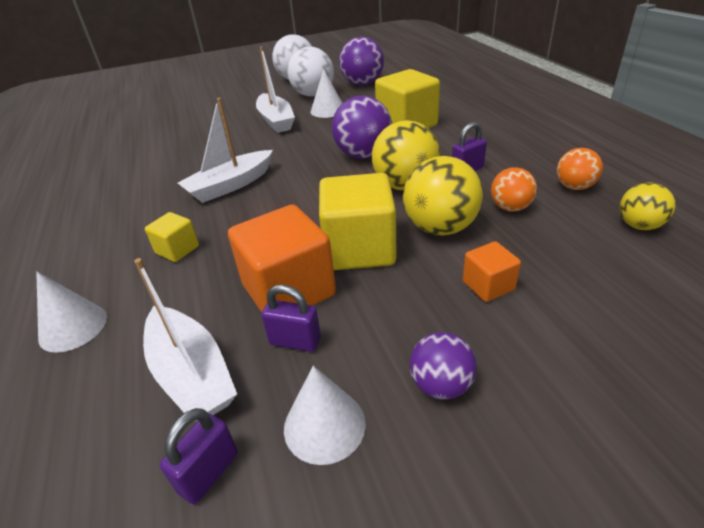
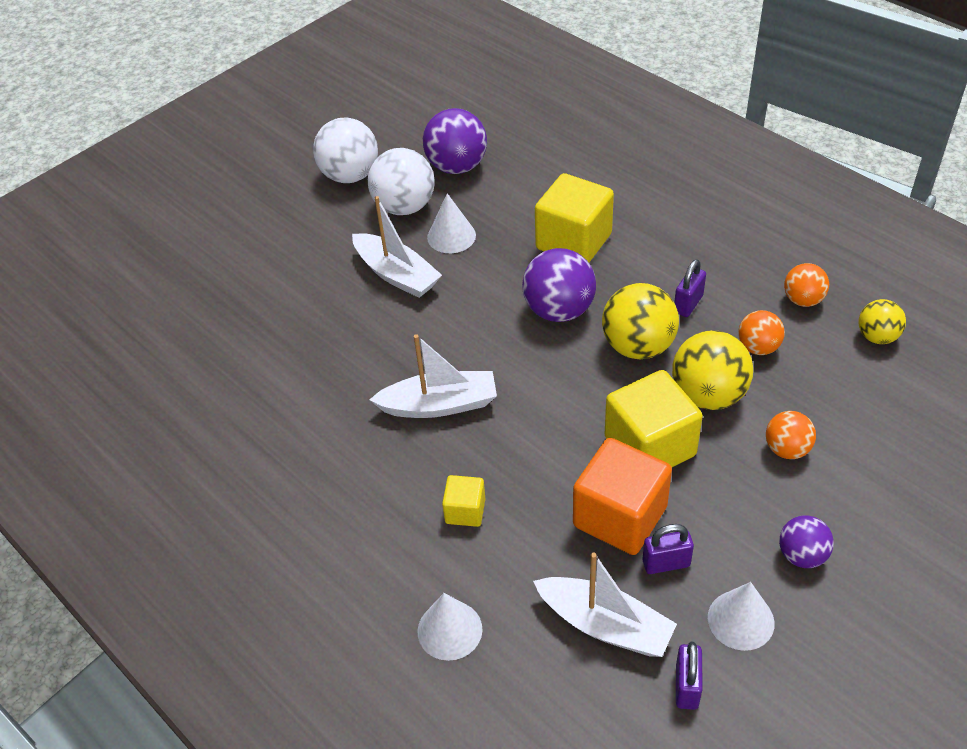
camera: 25 degrees left, 10 degrees up
white boat [178,98,273,203] -> white boat turned 120 degrees counterclockwise [369,334,497,418]
orange cube [463,241,521,302] -> orange ball [766,411,816,459]

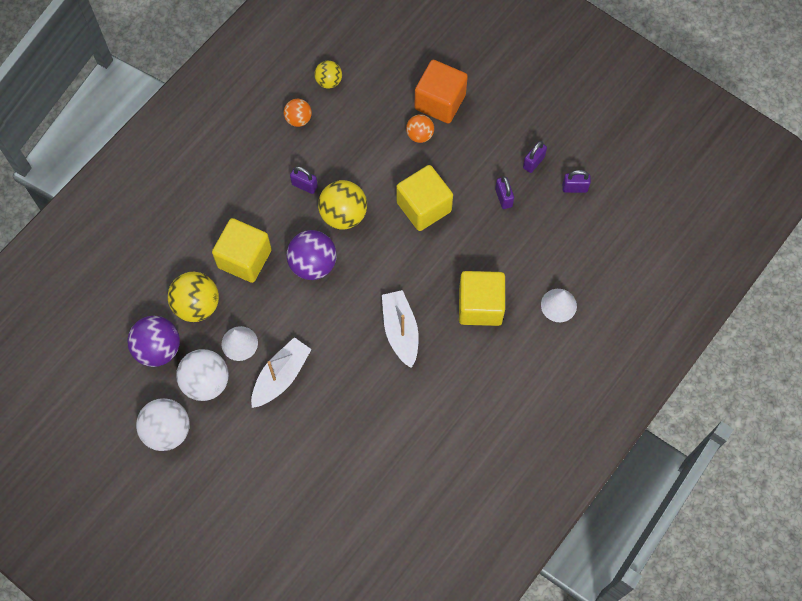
camera: 100 degrees left, 20 degrees up
yellow cube [442,475,485,527] -> yellow cube [459,271,505,326], size x1.96
white boat [533,553,677,657] -> none
orange cube [573,438,672,555] -> orange cube moved to [414,60,468,123]
yellow ball [672,330,753,410] -> yellow ball moved to [168,272,219,322]
white cone [708,582,775,651] -> purple padlock [523,141,547,173]
orange ball [738,310,785,355] -> none
purple ball [779,516,834,568] -> none

